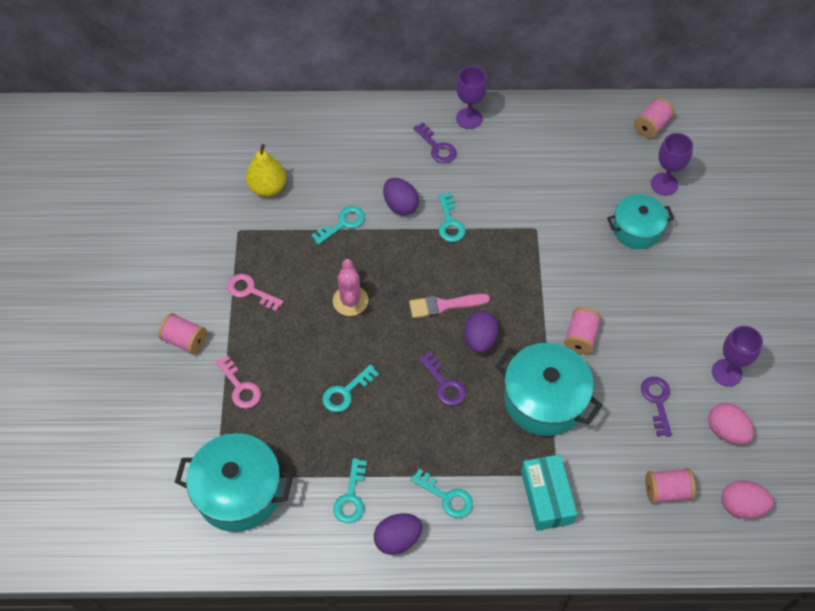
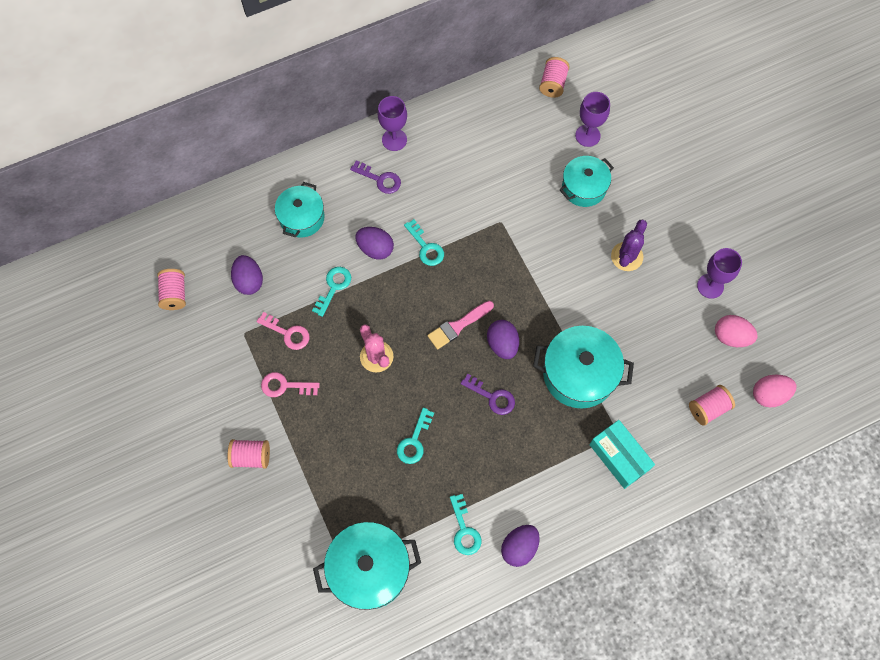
camera: 25 degrees left, 10 degrees up
pink key [216,355,261,409] -> pink key moved to [257,312,309,350]
yellow pear [246,144,286,197] -> purple egg [231,255,263,295]
turquoise key [411,469,473,518] -> none
pink spool [564,307,601,355] -> pink spool moved to [158,269,186,310]
purple key [641,377,672,436] -> none
none -> turquoise pot [275,182,324,238]
none -> purple cactus [611,219,647,271]

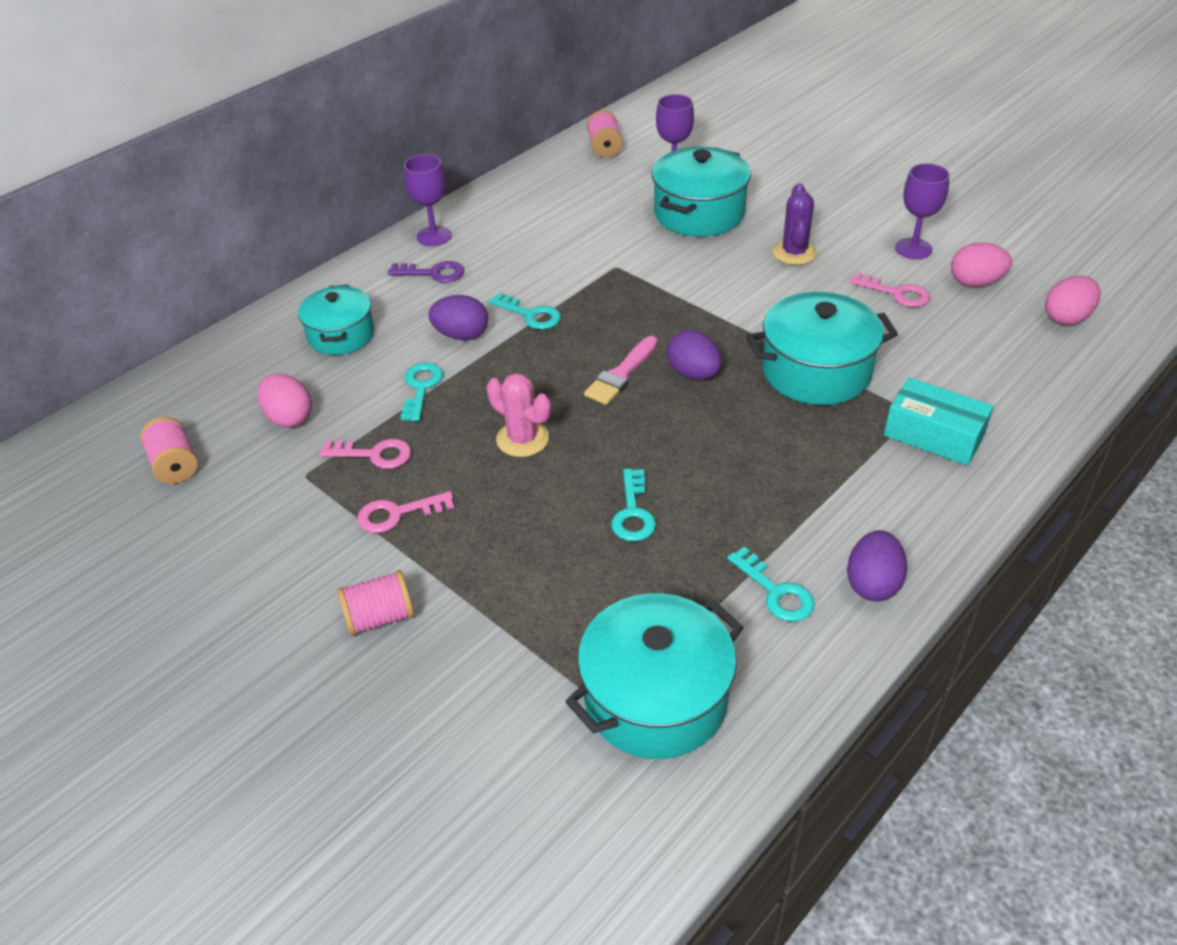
camera: 20 degrees left, 25 degrees down
purple egg [231,255,263,295] -> pink egg [258,373,312,428]
purple key [461,374,515,415] -> none
turquoise pot [559,156,614,207] -> turquoise pot [652,147,751,236], size x1.52
pink spool [689,385,735,426] -> none
none -> pink key [850,272,930,307]

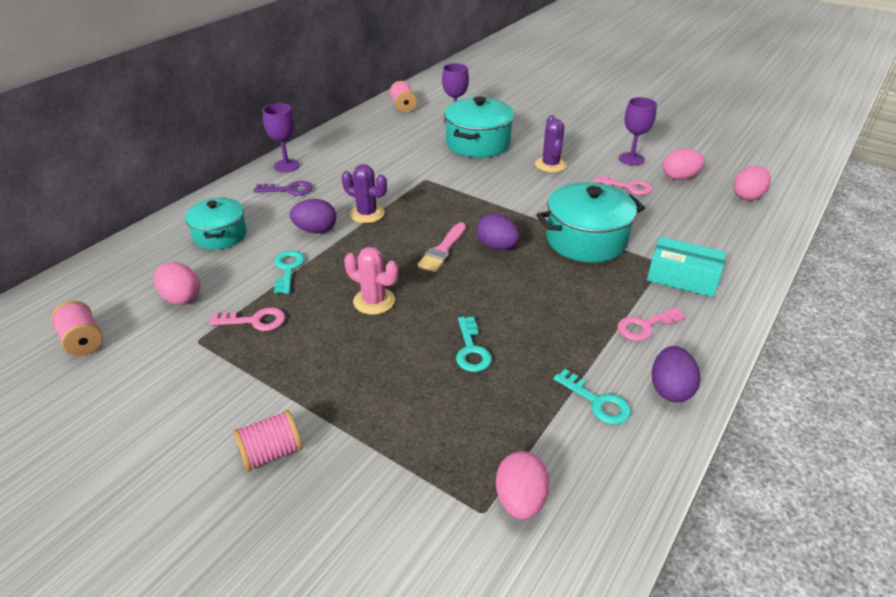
camera: 10 degrees left, 5 degrees down
pink key [357,491,454,533] -> pink key moved to [617,307,686,341]
turquoise key [489,292,561,330] -> purple cactus [342,164,387,223]
turquoise pot [565,593,743,759] -> pink egg [496,451,550,519]

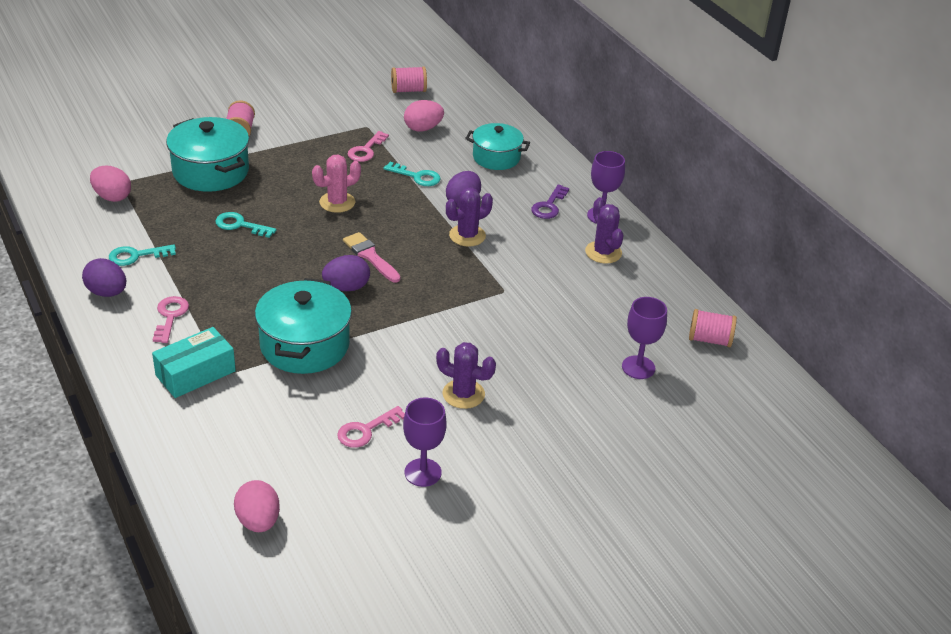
camera: 115 degrees right, 0 degrees up
turquoise pot [444,96,515,158] -> turquoise pot moved to [166,117,249,192]
pink egg [663,149,705,180] -> none
none -> purple cactus [585,197,624,264]

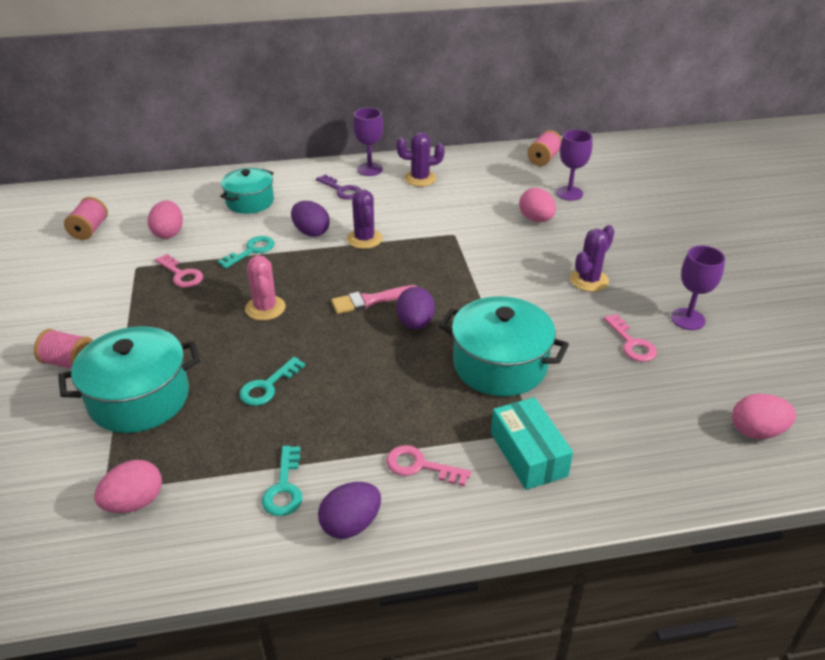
camera: 70 degrees left, 0 degrees up
none -> pink egg [519,188,556,222]

